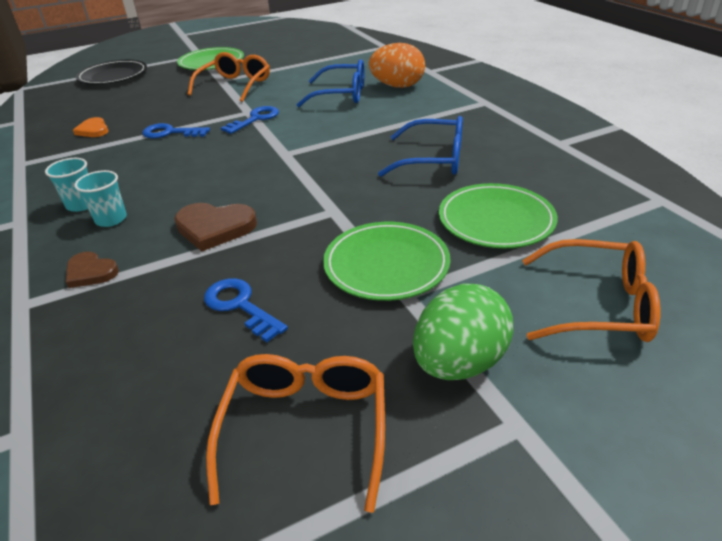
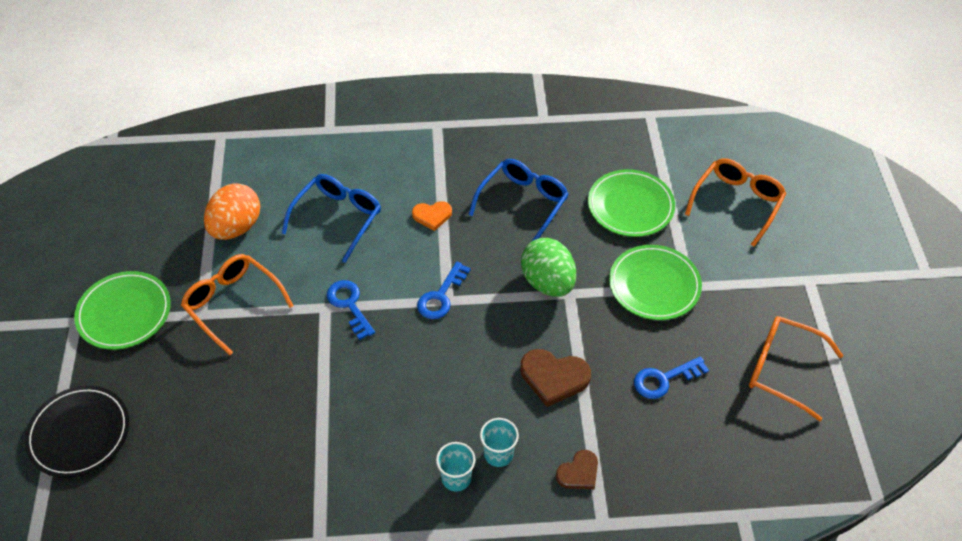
camera: 70 degrees left, 15 degrees up
orange heart [73,117,109,137] -> orange heart moved to [412,201,452,231]
blue key [142,123,210,138] -> blue key moved to [417,262,471,319]
brown heart [174,203,257,251] -> brown heart turned 75 degrees clockwise [520,349,591,407]
orange egg [369,43,425,88] -> orange egg moved to [204,183,260,240]
green egg [413,283,513,380] -> green egg moved to [521,238,576,297]

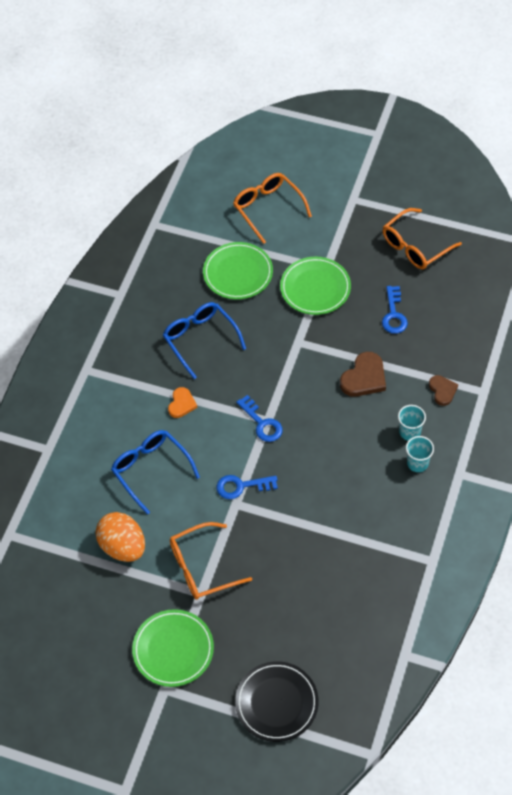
camera: 65 degrees left, 5 degrees up
green egg [521,238,576,297] -> none

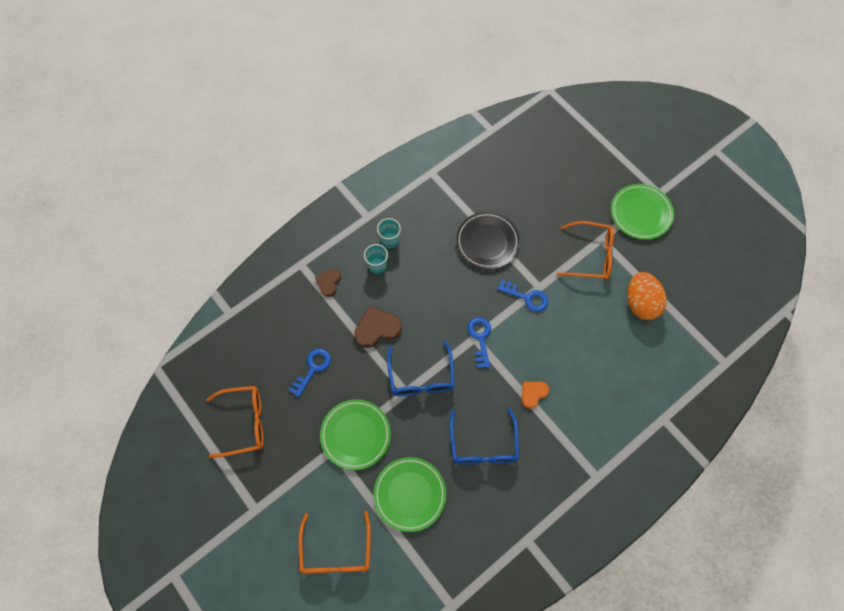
camera: 150 degrees left, 10 degrees up
blue glasses [111,430,200,514] -> blue glasses moved to [387,341,455,396]
black plate [235,661,318,742] -> black plate moved to [456,212,520,269]

